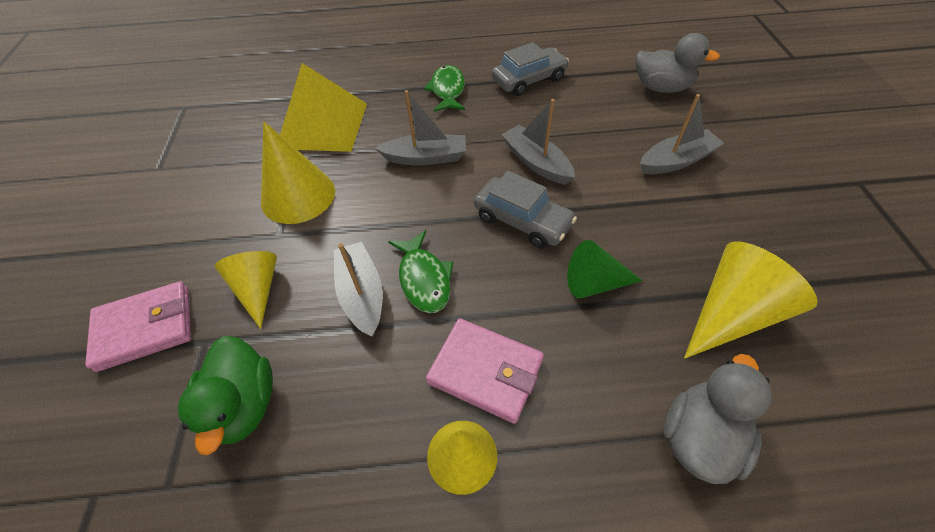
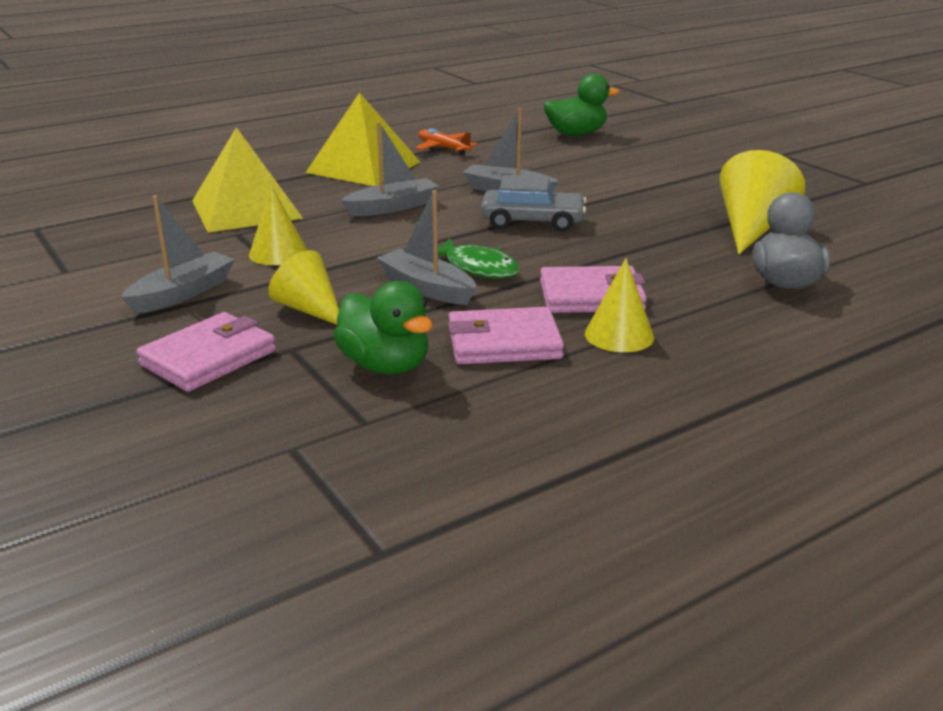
camera: 30 degrees left, 25 degrees down
yellow cone [261,121,335,224] -> yellow cone [249,185,307,265], size x0.65
green fish [424,65,465,112] -> yellow pyramid [305,92,420,186]
grey car [492,42,569,96] -> orange plane [415,128,478,155]
green cone [567,240,643,299] -> none
grey duck [635,33,720,93] -> green duck [544,74,620,136]
grey boat [640,94,724,174] -> grey boat moved to [121,195,235,314]
none -> pink wallet [448,307,564,364]

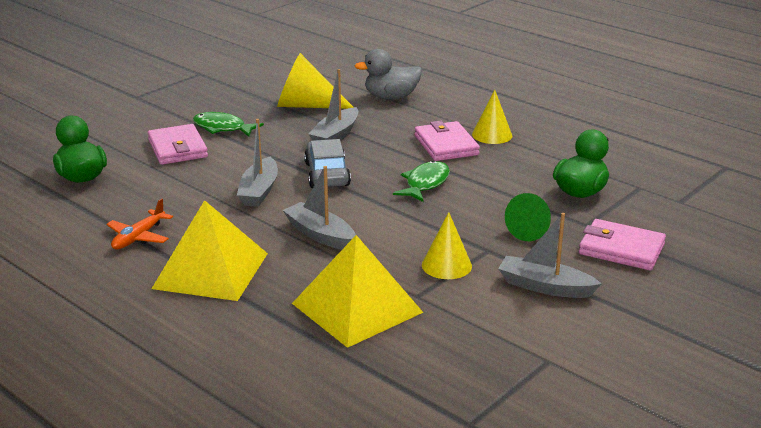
camera: 105 degrees left, 0 degrees up
yellow cone [268,250,339,325] -> green cone [505,193,551,241]
grey boat [377,190,476,305] -> grey boat moved to [308,69,358,141]
pink wallet [448,307,564,364] -> pink wallet moved to [148,124,208,165]
none -> green fish [193,112,264,137]

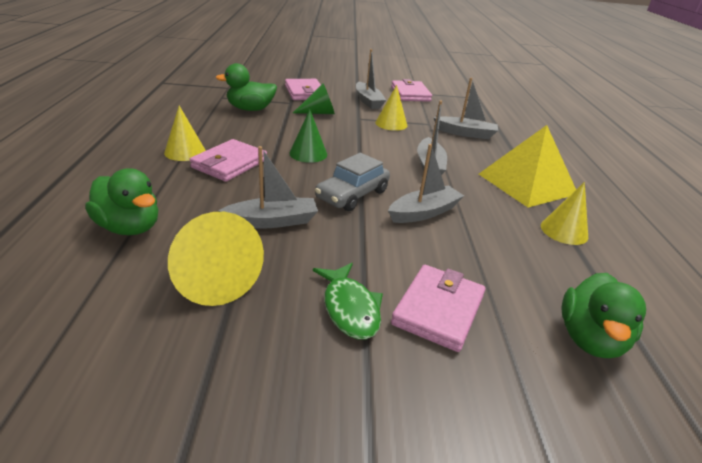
camera: 135 degrees left, 5 degrees up
orange plane [106,198,173,249] -> yellow cone [541,182,588,245]
yellow pyramid [292,235,424,348] -> grey boat [433,78,498,139]
grey duck [354,49,422,100] -> green duck [85,168,158,235]
green fish [393,161,450,202] -> green cone [289,109,327,163]
none -> pink wallet [391,79,432,102]

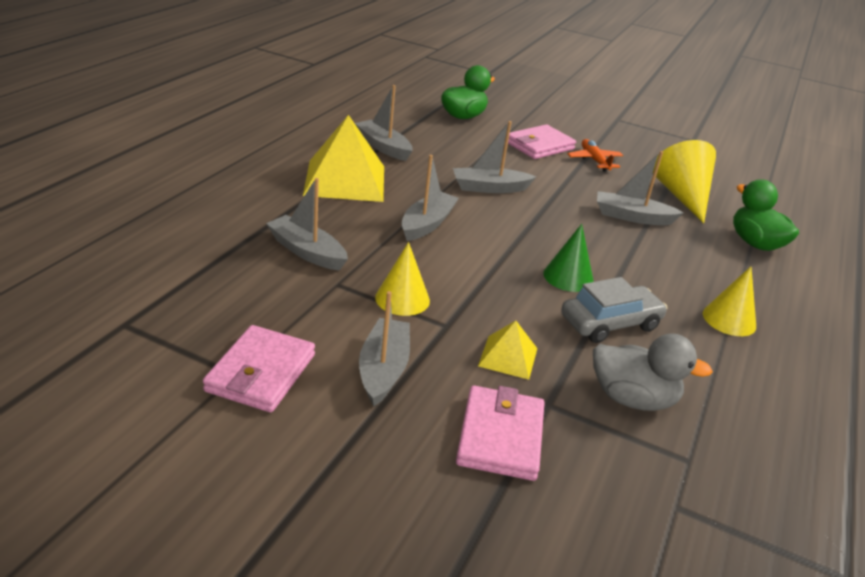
camera: 155 degrees left, 0 degrees up
pink wallet [190,139,267,182] -> none
green duck [216,63,277,111] -> grey duck [593,333,713,411]
green cone [293,84,335,114] -> yellow pyramid [478,321,537,380]
green fish [313,263,383,340] -> orange plane [568,139,623,171]
grey car [315,153,390,211] -> grey car moved to [561,277,667,343]
yellow cone [541,182,588,245] -> grey boat [355,85,413,161]

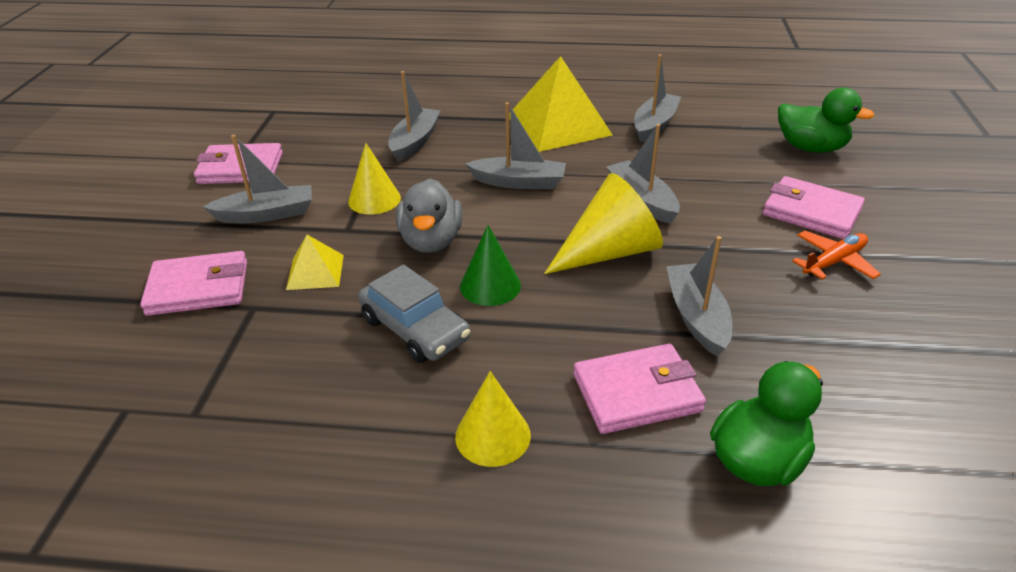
camera: 75 degrees right, 5 degrees up
grey duck [593,333,713,411] -> grey duck moved to [396,179,463,253]
yellow cone [653,140,716,223] -> yellow cone moved to [544,173,663,274]
none -> pink wallet [573,344,706,434]

